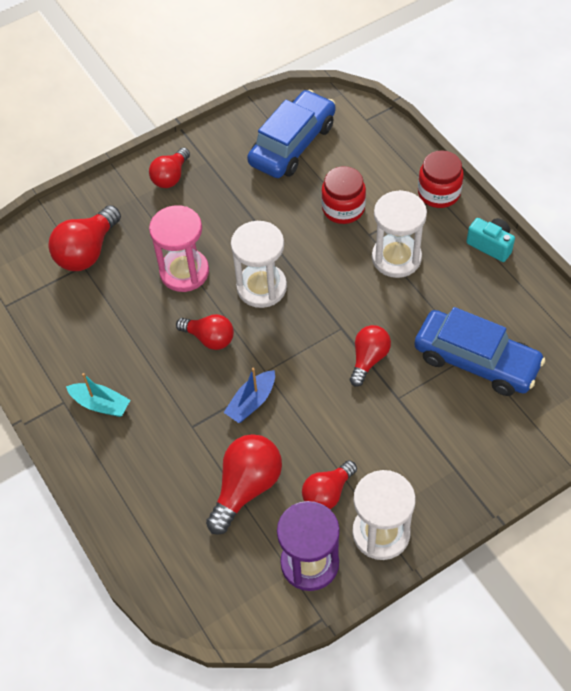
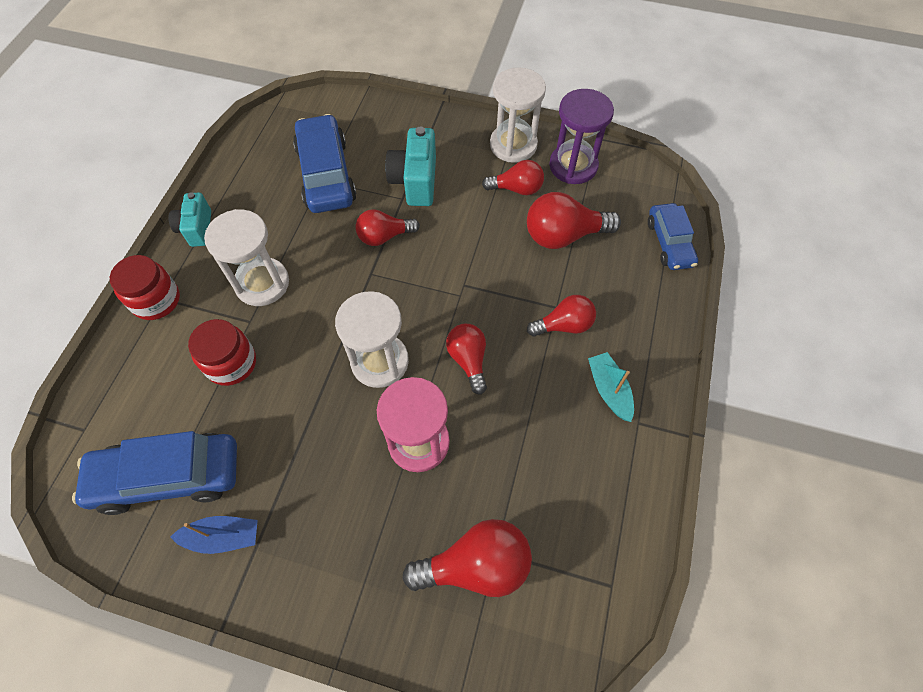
camera: 135 degrees left, 5 degrees up
red light bulb [149,147,190,188] -> red light bulb moved to [527,295,596,337]
blue boat [224,368,275,423] -> blue boat moved to [170,516,258,554]
none -> turquoise camera [385,126,436,206]
none -> blue car [648,203,698,270]

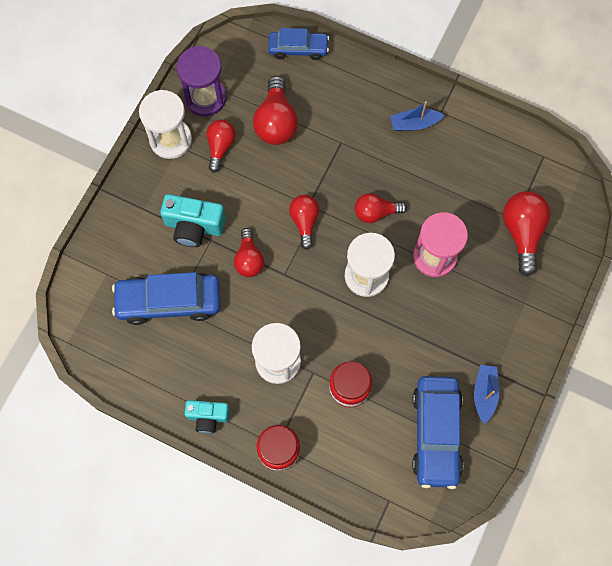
camera: 80 degrees left, 10 degrees up
red light bulb [527,295,596,337] -> red light bulb moved to [289,195,319,250]
turquoise boat [588,352,634,422] -> blue boat [390,101,444,131]

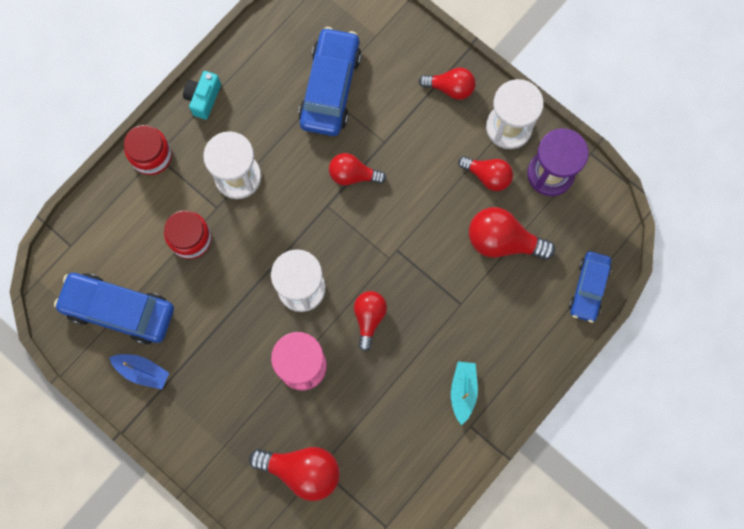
camera: 105 degrees right, 5 degrees up
turquoise camera [160,194,226,247] -> none
red light bulb [289,195,319,250] -> red light bulb moved to [419,67,476,100]
blue boat [390,101,444,131] -> turquoise boat [451,361,478,425]

